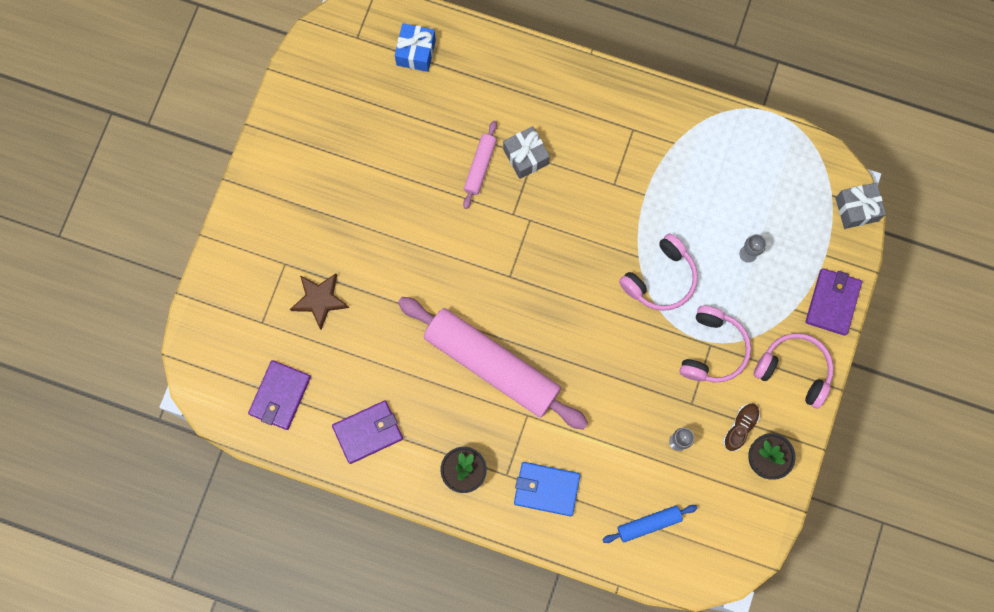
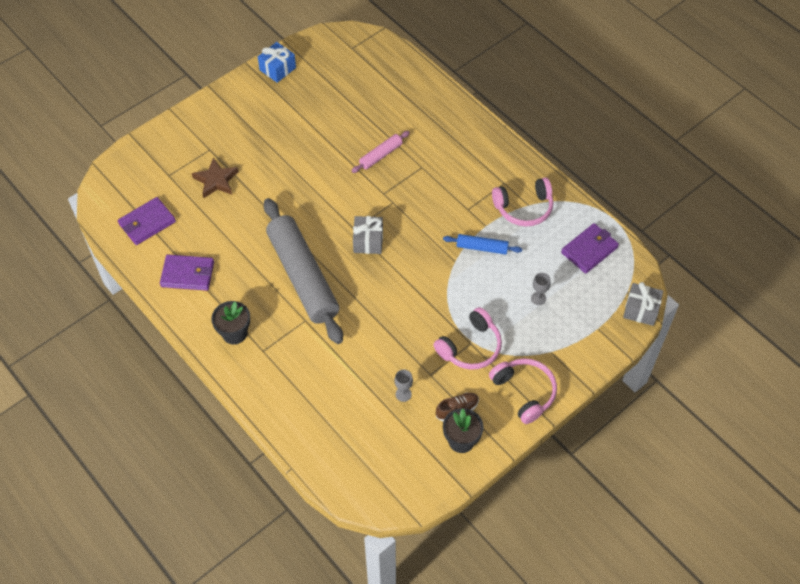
camera: 30 degrees right, 20 degrees down
blue gift [395,23,436,72] -> blue gift moved to [258,42,296,83]
pink rolling pin [398,297,588,430] -> grey rolling pin [264,198,343,344]
grey gift [503,126,550,179] -> grey gift moved to [353,216,383,254]
blue wallet [514,462,581,516] -> none
blue rolling pin [602,505,698,543] -> blue rolling pin moved to [443,234,522,255]
pink headphones [619,234,698,311] -> pink headphones moved to [492,177,553,226]
purple wallet [805,268,862,336] -> purple wallet moved to [561,223,619,274]

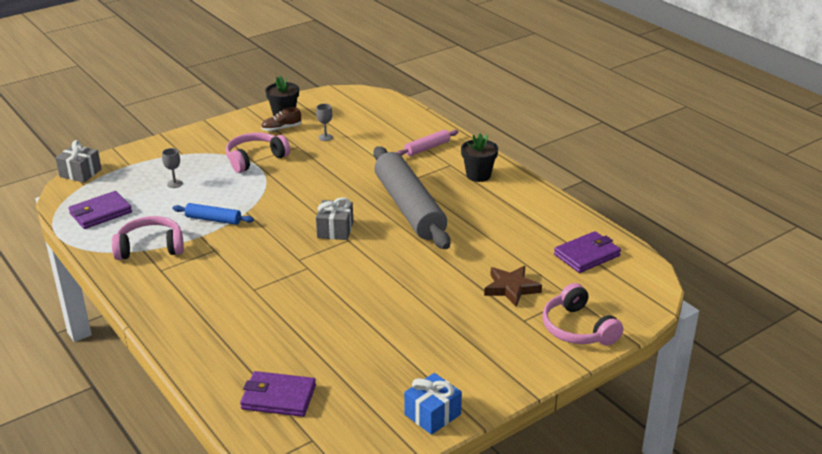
camera: 175 degrees left, 25 degrees down
purple wallet [160,254,214,291] -> purple wallet moved to [240,371,316,417]
pink rolling pin [352,131,410,173] -> pink rolling pin moved to [396,130,458,156]
pink headphones [489,358,557,424] -> pink headphones moved to [542,283,623,346]

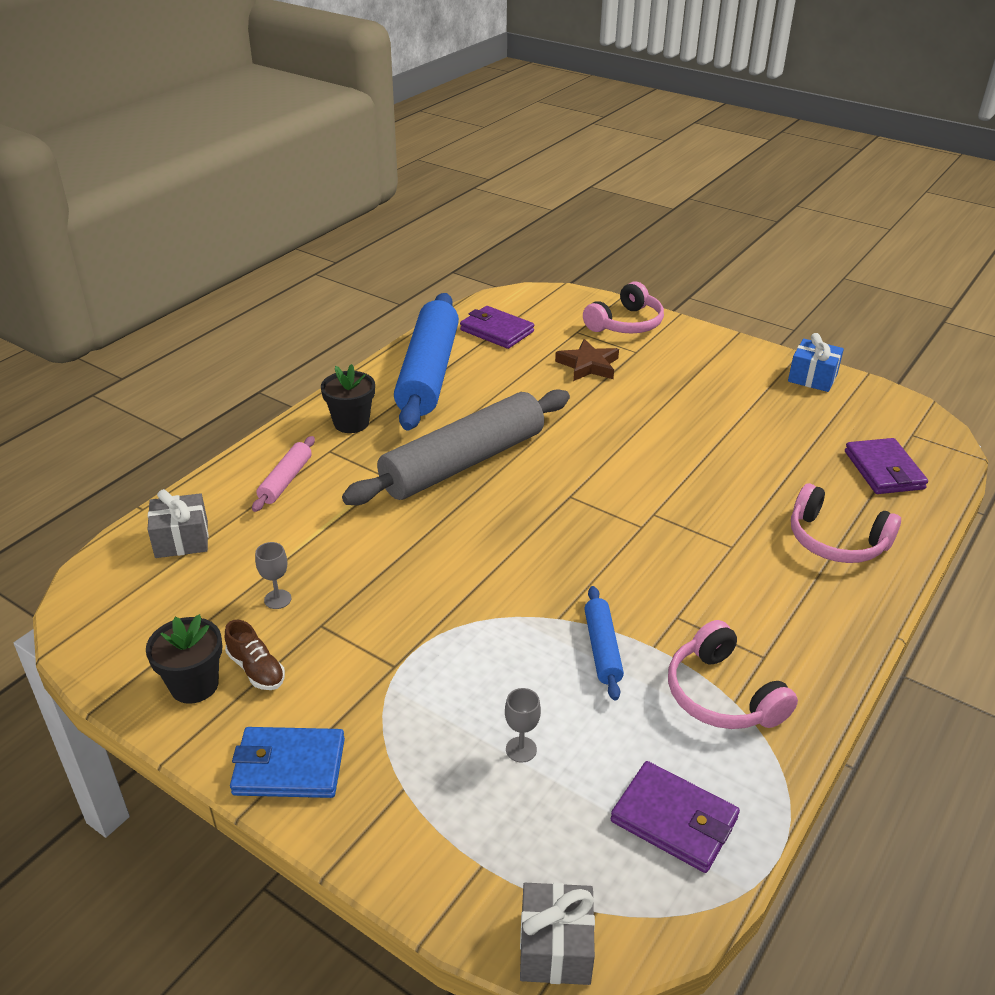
camera: 110 degrees left, 5 degrees up
pink headphones [226,133,290,173] -> pink headphones moved to [791,483,901,563]
grey gift [316,197,353,240] -> grey gift moved to [147,489,208,558]
pink rolling pin [396,130,458,156] -> pink rolling pin turned 75 degrees clockwise [252,436,315,512]
none -> blue wallet [230,727,345,798]
none -> blue rolling pin [394,293,459,431]

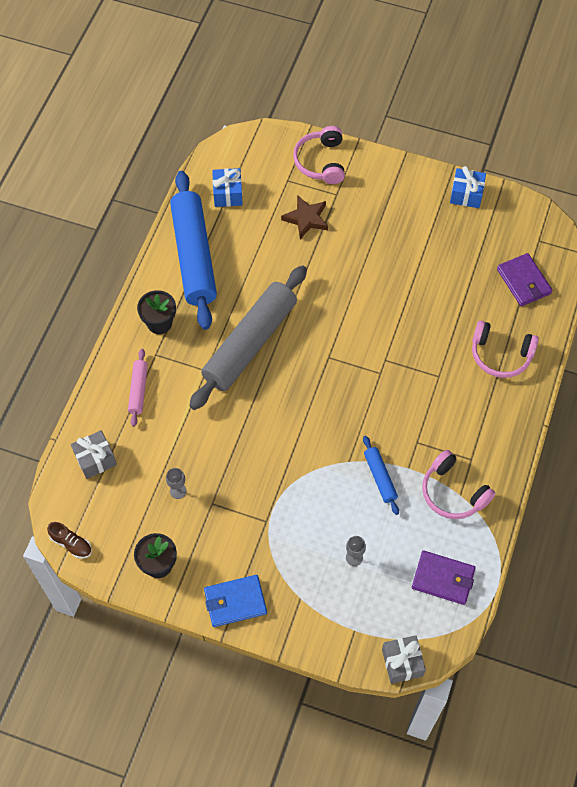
camera: 15 degrees left, 25 degrees up
brown shoe [225,620,285,690] -> brown shoe moved to [47,522,92,559]
purple wallet [460,306,534,349] -> blue gift [212,168,243,207]
pink headphones [583,281,664,334] -> pink headphones turned 150 degrees clockwise [293,126,345,184]

